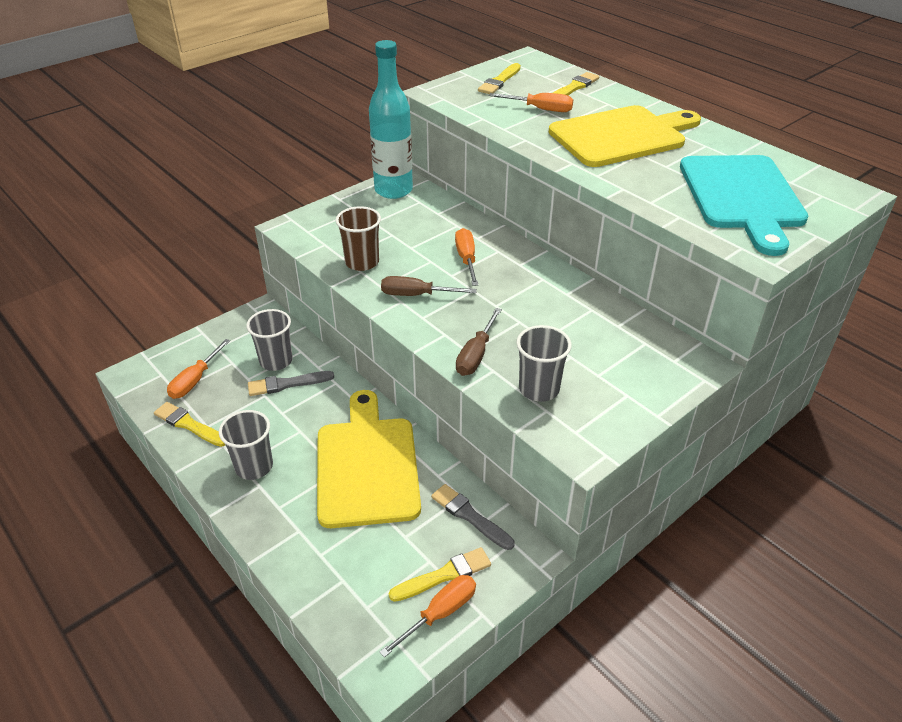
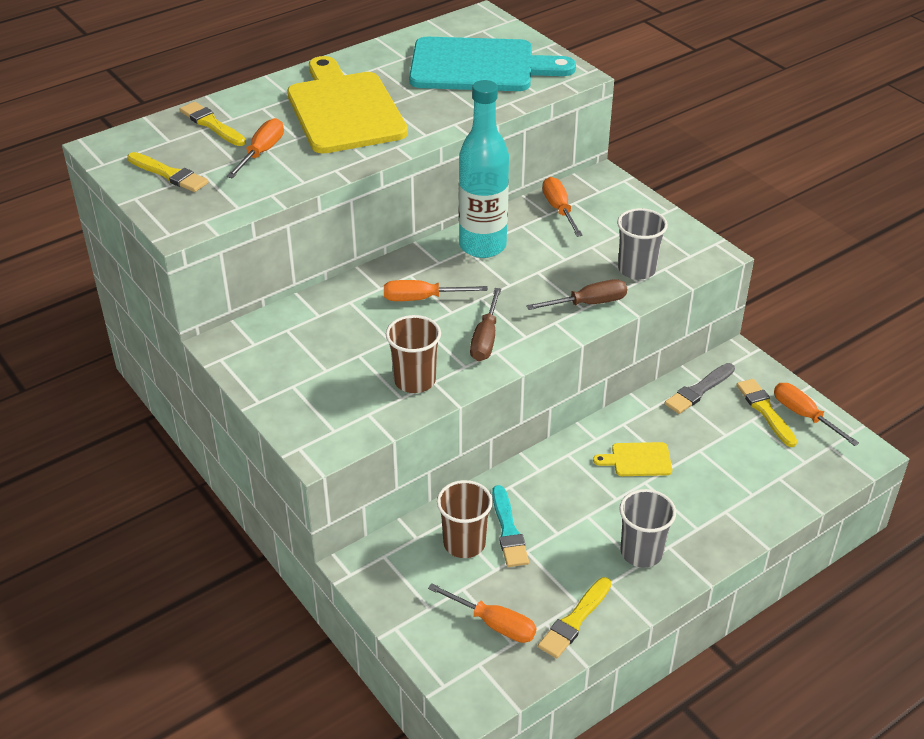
camera: 85 degrees left, 0 degrees up
grey cup [246,309,293,371] -> brown cup [437,480,493,558]
grey brush [248,371,334,396] -> turquoise brush [492,485,529,567]
yellow cutting board [317,390,421,528] -> yellow cutting board [593,442,672,476], size x0.42
turquoise bottle [369,40,413,199] -> turquoise bottle moved to [459,80,509,258]
brown screwdriver [456,308,502,376] -> brown screwdriver turned 45 degrees counterclockwise [526,279,627,310]
none -> orange screwdriver [543,177,583,237]

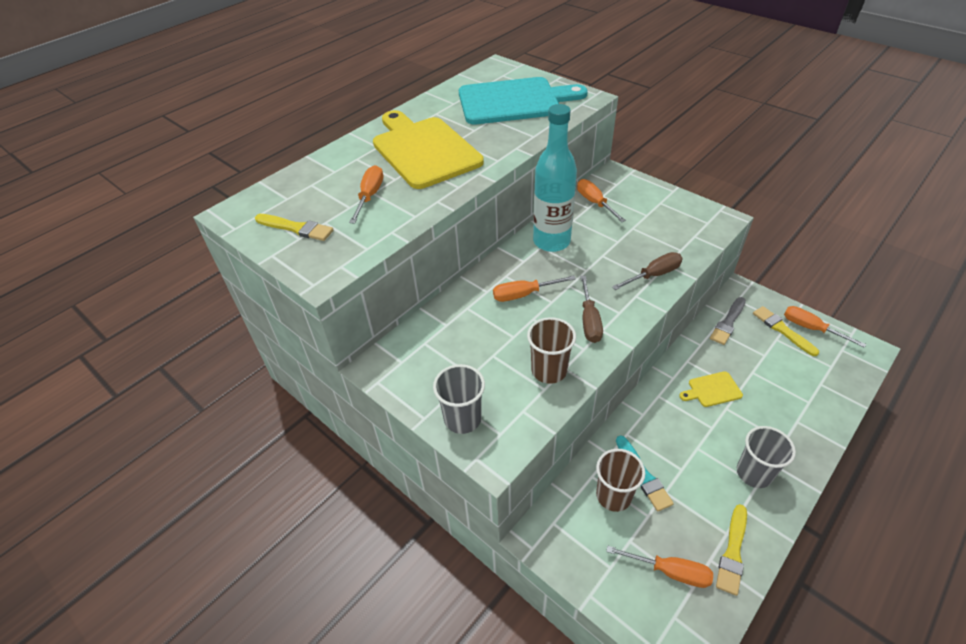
camera: 10 degrees left, 5 degrees up
yellow brush [180,102,246,146] -> none
grey cup [617,208,668,280] -> grey cup moved to [433,364,485,434]

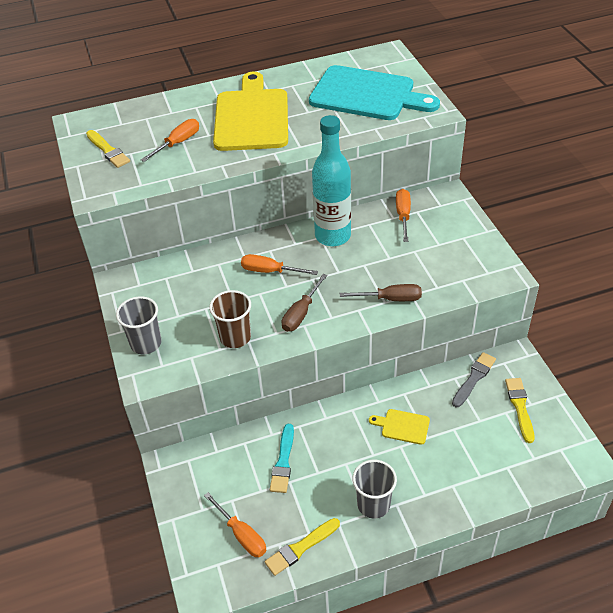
camera: 30 degrees right, 0 degrees up
brown cup [596,449,645,512] -> none
grey brush [710,297,746,345] -> grey brush turned 150 degrees clockwise [452,352,496,407]
orange screwdriver [784,306,866,348] -> none

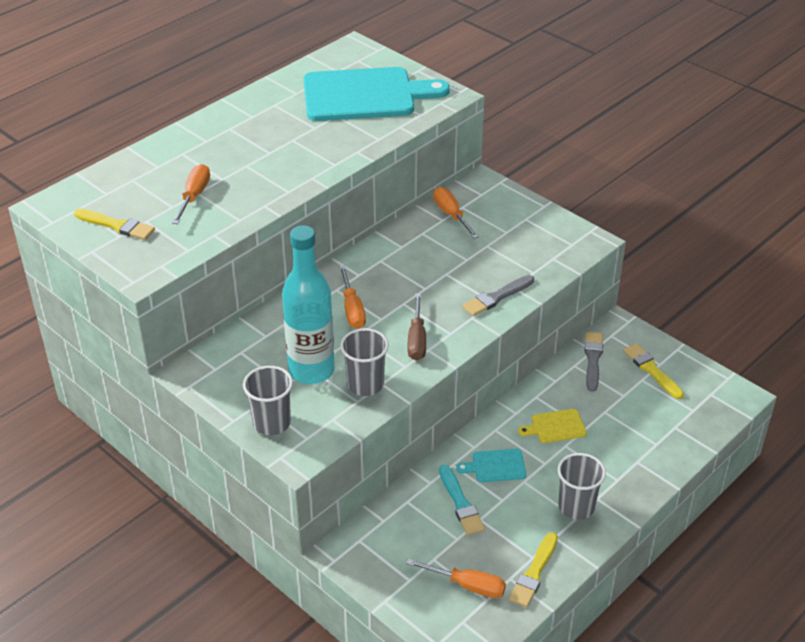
camera: 30 degrees left, 5 degrees down
brown cup [209,290,251,348] -> grey cup [340,328,389,396]
yellow cutting board [213,72,288,151] -> none
orange screwdriver [241,254,318,275] -> orange screwdriver turned 90 degrees counterclockwise [339,266,366,329]
turquoise bottle [312,115,351,246] -> turquoise bottle moved to [282,225,335,384]
brown screwdriver [340,284,422,301] -> grey brush [463,275,534,316]
none -> turquoise cutting board [456,449,526,482]

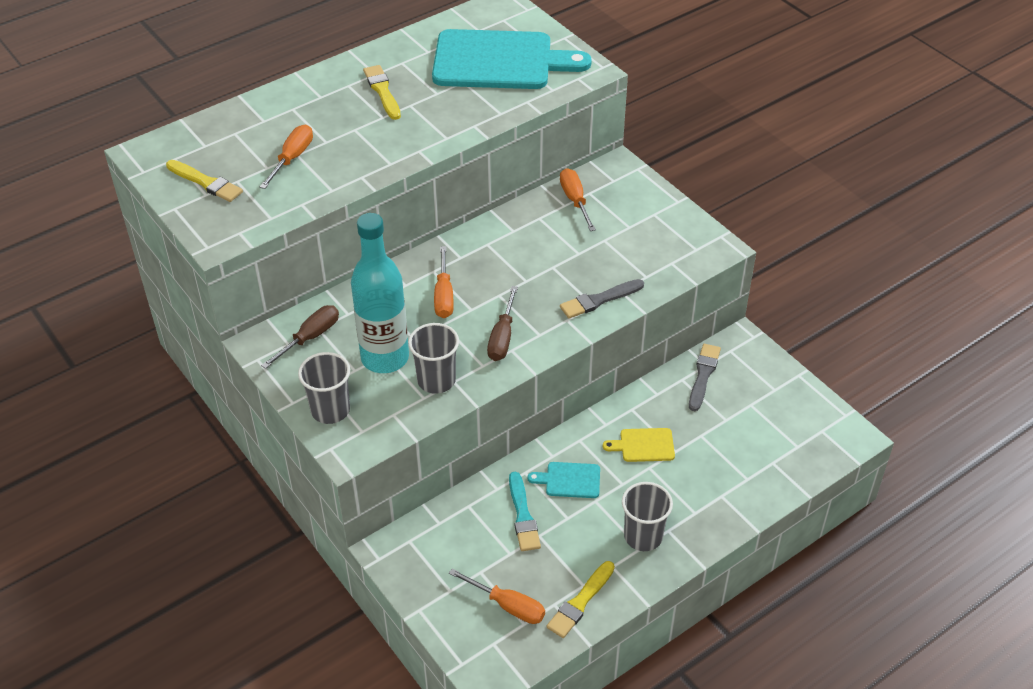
camera: 10 degrees right, 5 degrees up
yellow brush [623,343,684,399] -> yellow brush moved to [363,65,401,120]
none -> brown screwdriver [261,305,339,369]

